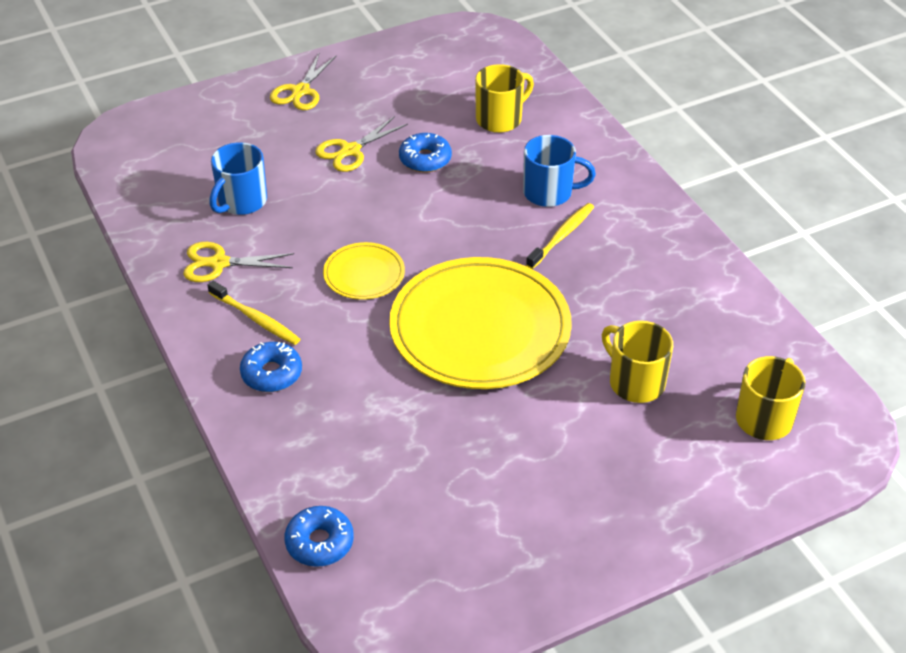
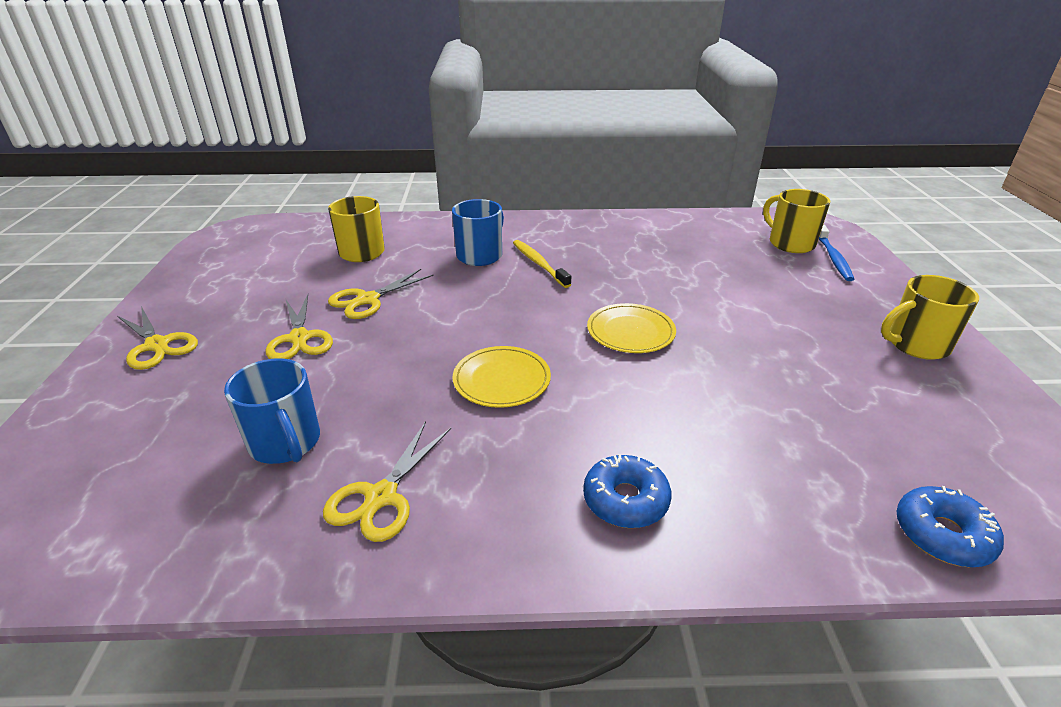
camera: 65 degrees left, 10 degrees down
yellow toothbrush [208,281,300,345] -> none
yellow plate [389,257,572,389] -> yellow plate [587,303,676,353], size x0.47
blue donut [399,133,452,173] -> yellow scissors [328,269,434,319]
yellow mug [602,321,673,403] -> yellow mug moved to [881,275,979,360]
none -> blue toothbrush [819,225,854,281]

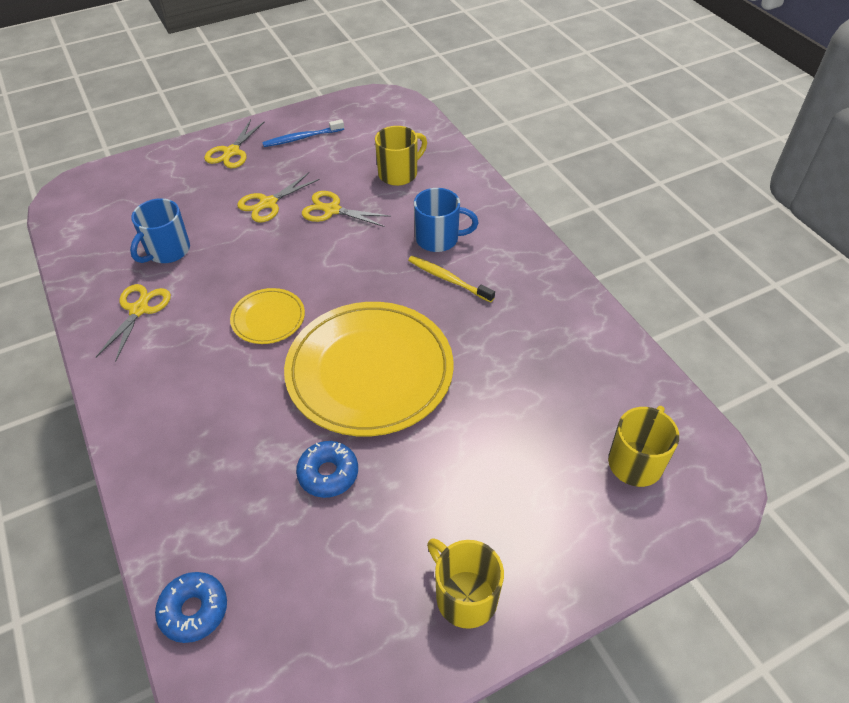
camera: 65 degrees right, 15 degrees up
yellow scissors [323,421,451,542] -> yellow scissors turned 105 degrees clockwise [96,284,171,362]
yellow toothbrush [513,240,572,288] -> yellow toothbrush turned 90 degrees counterclockwise [408,256,495,303]
blue donut [583,454,671,528] -> blue donut moved to [296,441,358,498]
yellow plate [587,303,676,353] -> yellow plate [284,302,454,436], size x2.13
blue toothbrush [819,225,854,281] -> blue toothbrush moved to [262,119,344,147]

